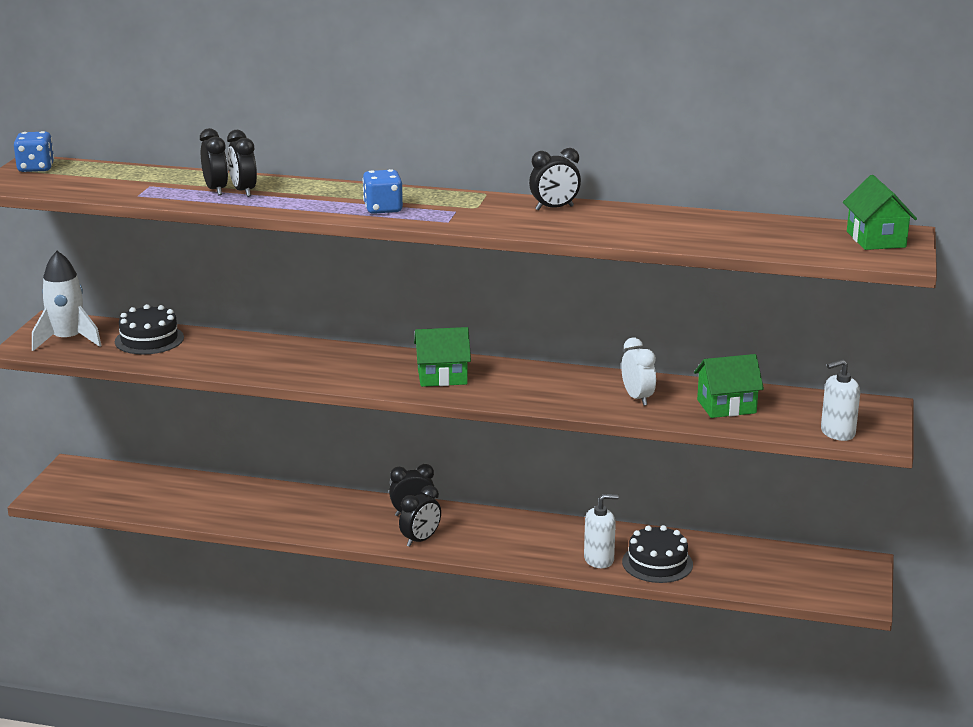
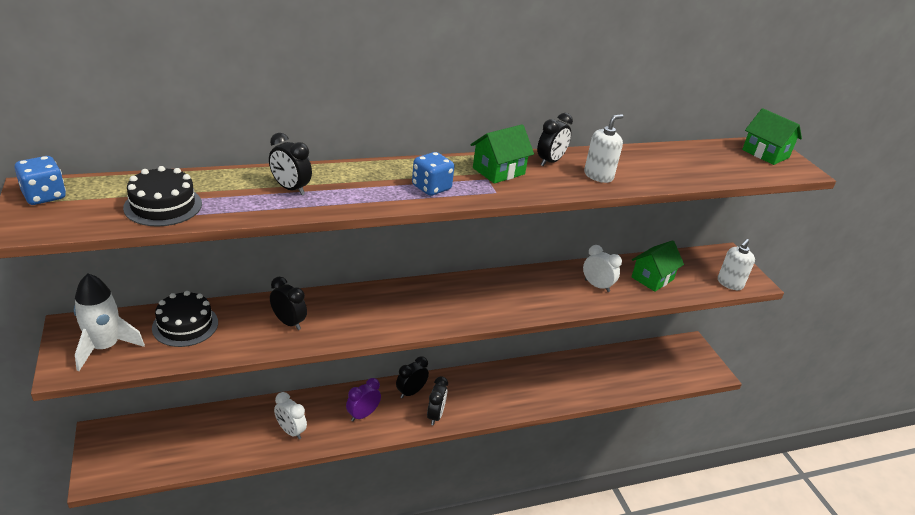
camera: 35 degrees left, 10 degrees up
black clock [200,128,228,195] -> black clock moved to [270,277,307,330]
green house [414,327,471,387] -> green house moved to [470,124,534,184]
white soap dispenser [584,494,619,568] -> white soap dispenser moved to [584,114,624,183]
black cake [622,525,693,583] -> black cake moved to [123,166,202,226]
none -> white clock [274,392,307,439]
none -> purple clock [346,378,381,422]

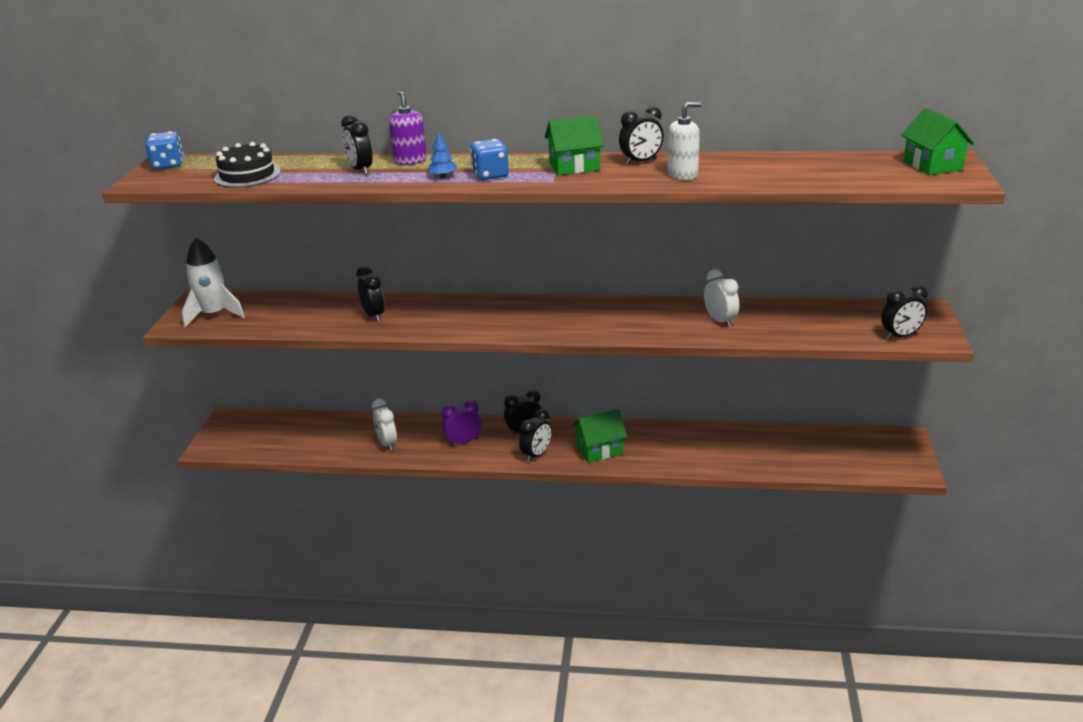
camera: 30 degrees right, 5 degrees down
black cake [152,291,218,347] -> none
green house [631,240,684,292] -> green house moved to [572,409,627,463]
white soap dispenser [718,239,755,290] -> black clock [881,285,928,340]
none -> purple soap dispenser [389,91,427,165]
none -> blue tree [428,131,457,178]

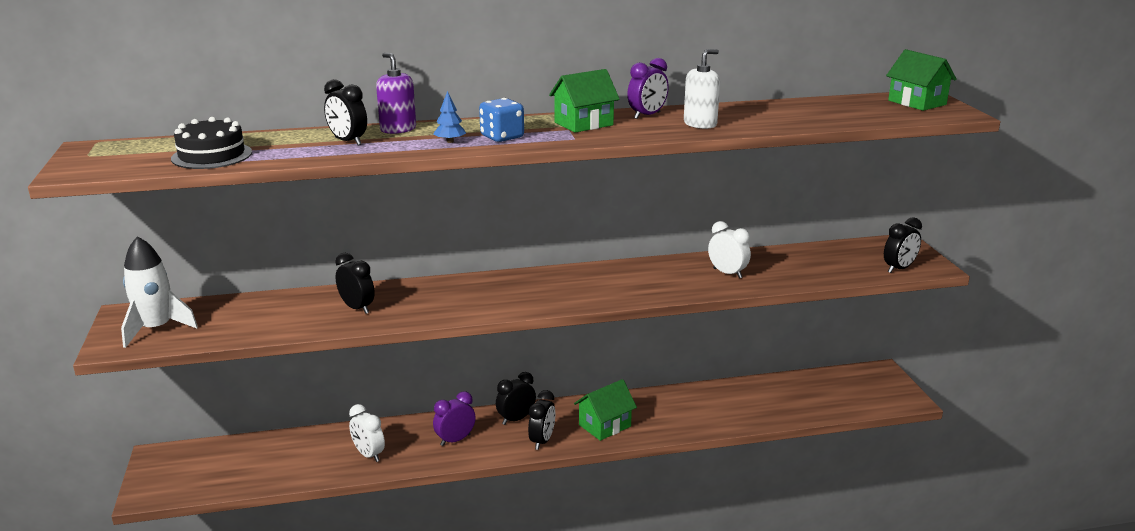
camera: 20 degrees left, 5 degrees down
blue dice [145,131,184,170] -> none
black clock [619,106,664,165] -> purple clock [627,58,669,119]

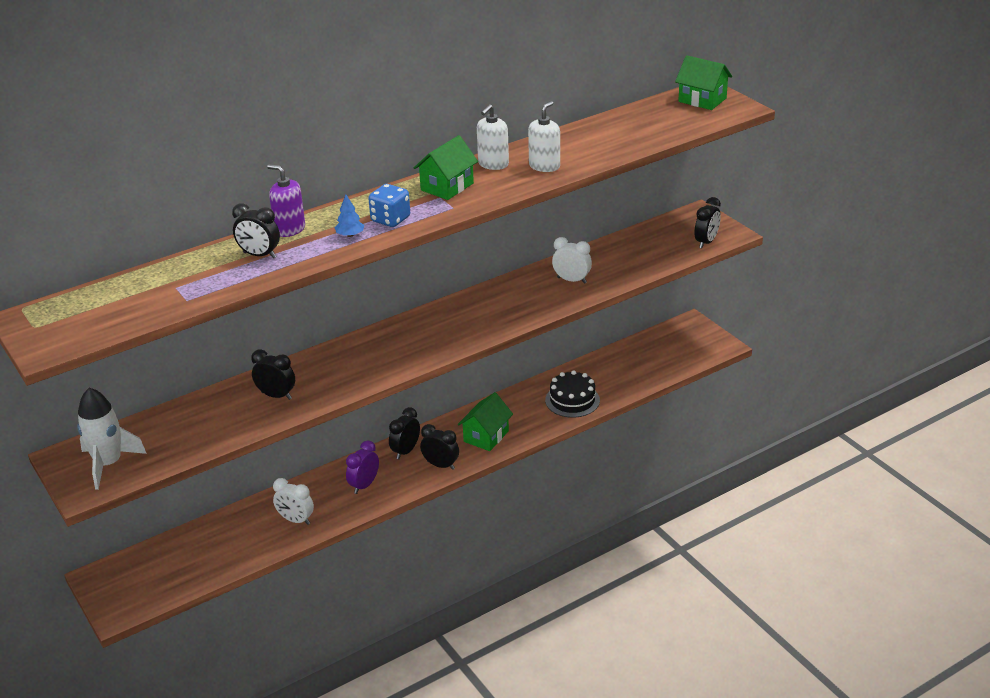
camera: 20 degrees left, 10 degrees up
black cake [171,117,252,169] -> black cake moved to [545,370,600,418]
black clock [528,390,555,450] -> black clock turned 60 degrees counterclockwise [420,424,459,470]
purple clock [627,58,669,119] -> white soap dispenser [477,104,509,170]

